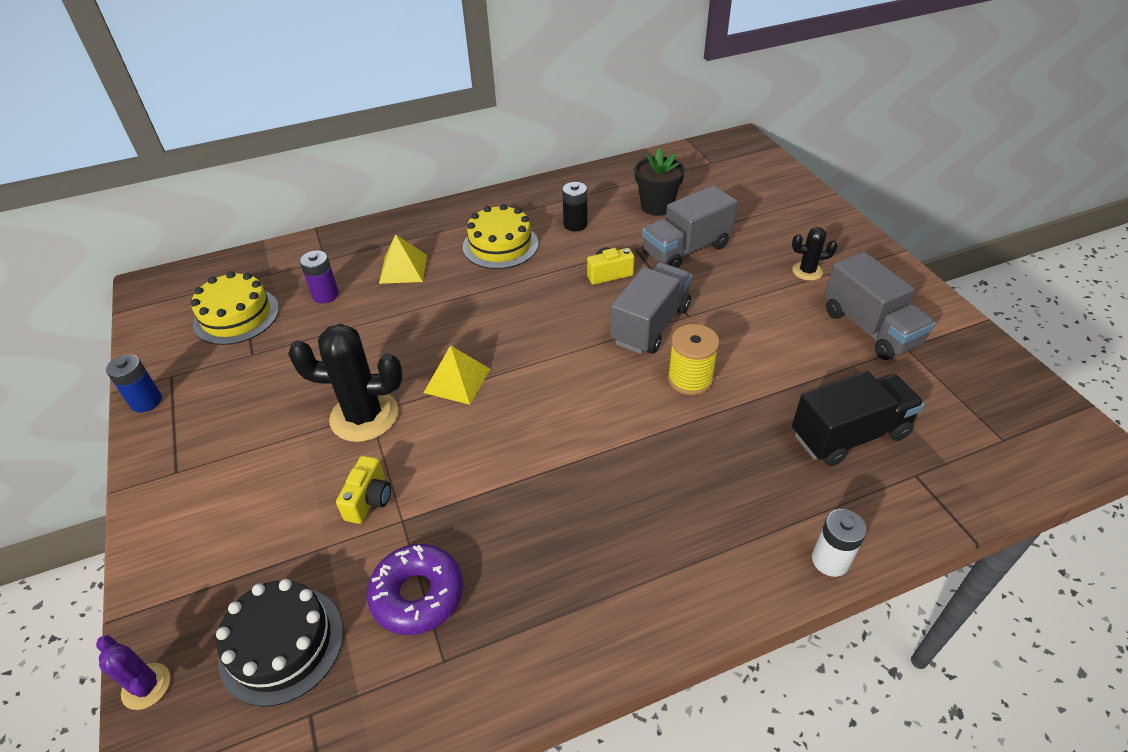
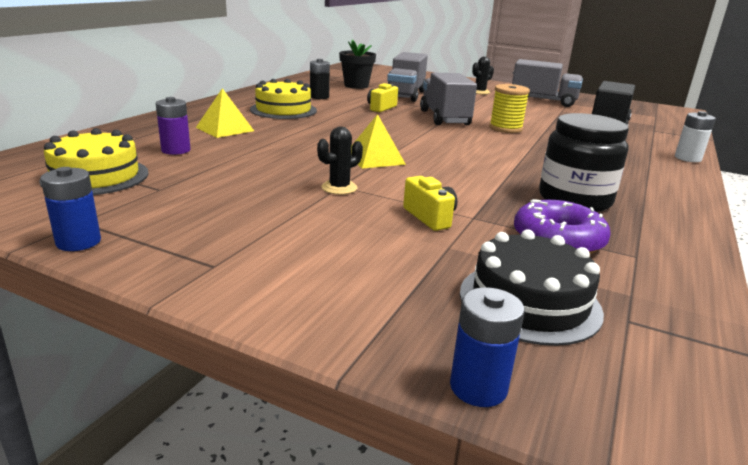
camera: 45 degrees left, 20 degrees down
purple cactus [96,635,170,710] -> blue battery [450,287,525,407]
black cactus [288,324,403,442] -> black cactus [317,127,363,195], size x0.52
none -> black jar [539,113,629,212]

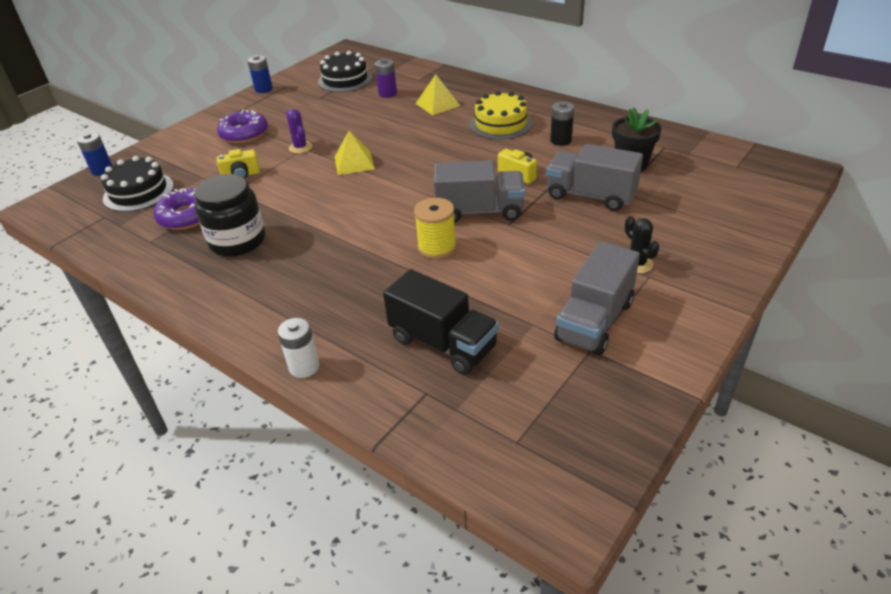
camera: 105 degrees right, 15 degrees up
yellow cake [39,128,149,195] -> black cake [318,51,373,92]
black cactus [317,127,363,195] -> purple cactus [286,109,312,153]
none -> purple donut [217,109,268,143]

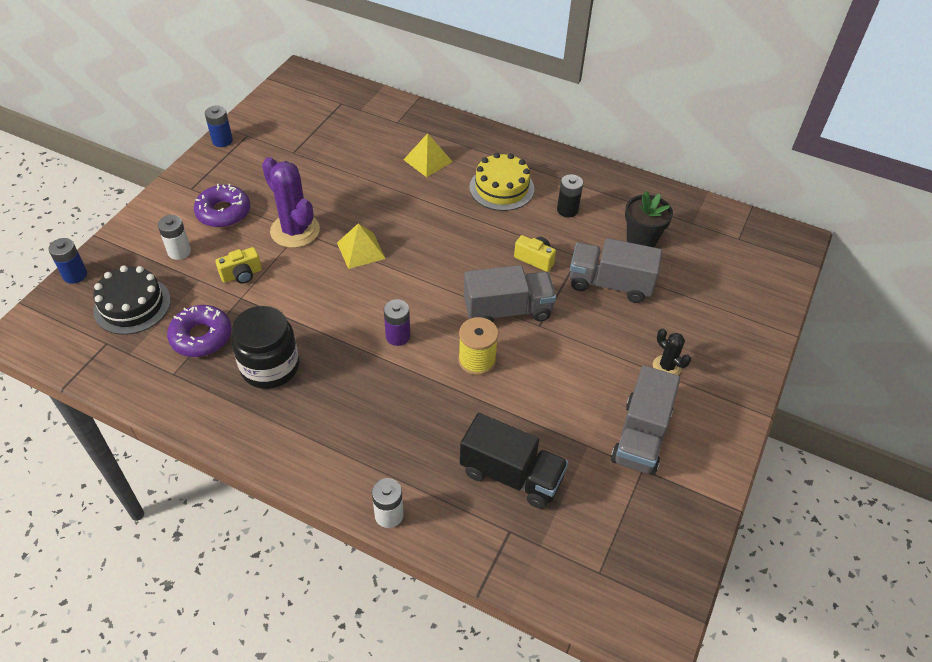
camera: 15 degrees left, 10 degrees up
purple cactus [286,109,312,153] -> purple cactus [262,157,320,248], size x1.92
black cake [318,51,373,92] -> none
purple battery [375,59,397,98] -> purple battery moved to [384,299,410,346]
none -> white battery [158,215,191,260]

